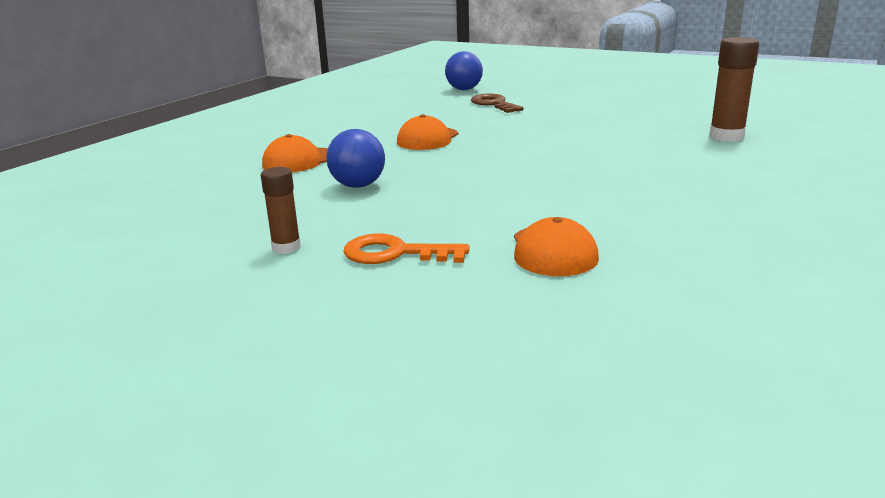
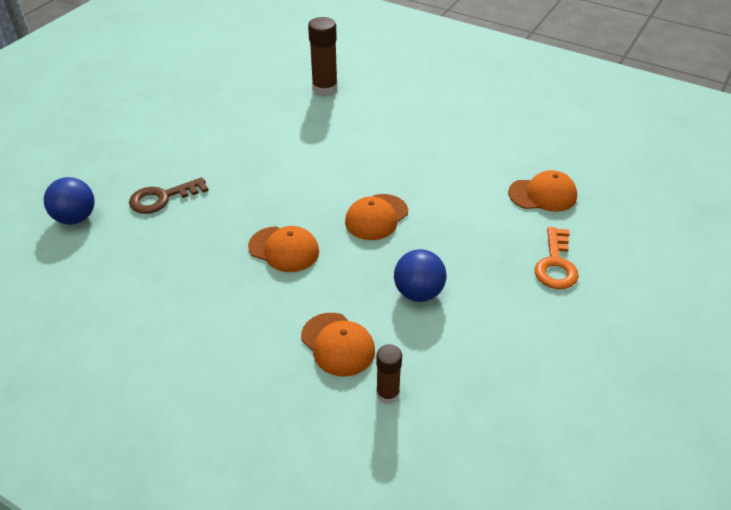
camera: 90 degrees left, 20 degrees up
brown glue stick [261,167,301,254] -> brown glue stick moved to [376,344,402,404]
none -> orange cap [345,194,408,240]

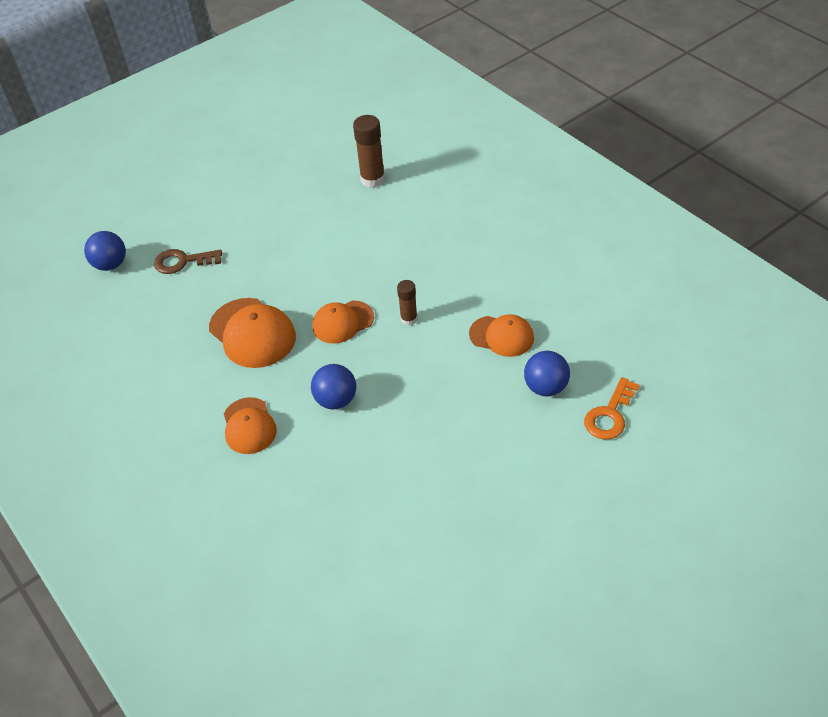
camera: 25 degrees right, 5 degrees up
orange cap [248,226,319,272] -> orange cap [209,298,296,368], size x1.53
brown glue stick [376,344,402,404] -> brown glue stick moved to [397,280,418,326]
orange key [535,227,579,289] -> orange key moved to [584,377,640,440]
none -> blue ball [524,351,570,397]

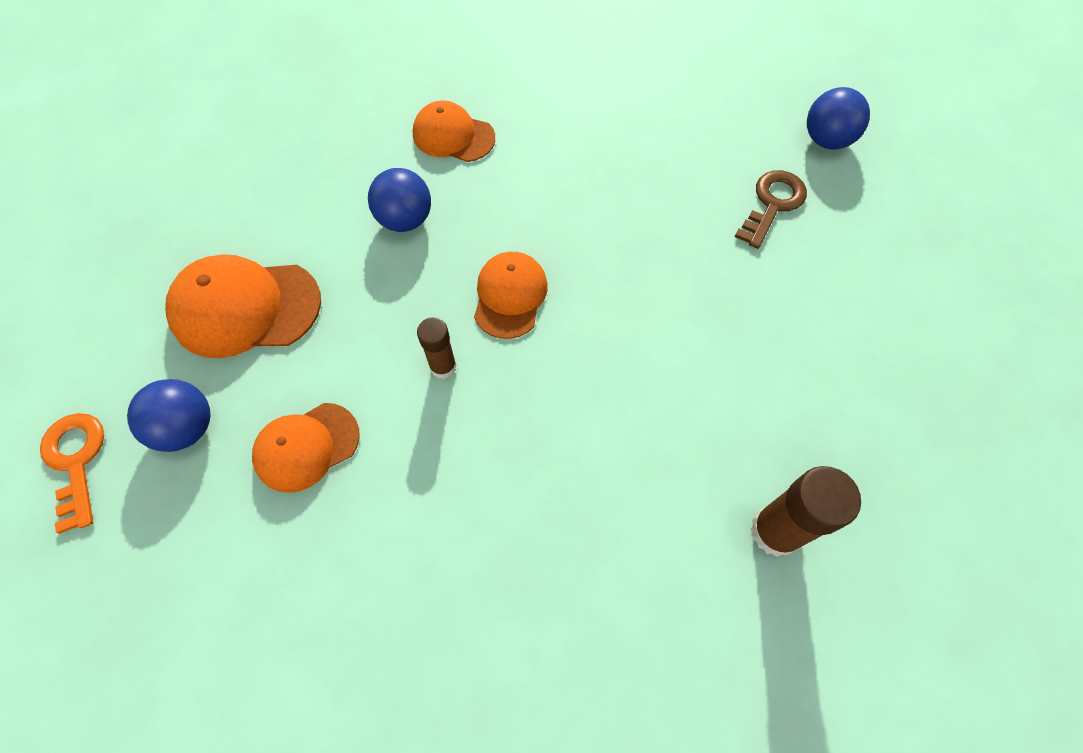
camera: 125 degrees right, 15 degrees up
orange cap [209,298,296,368] -> orange cap moved to [165,254,321,358]

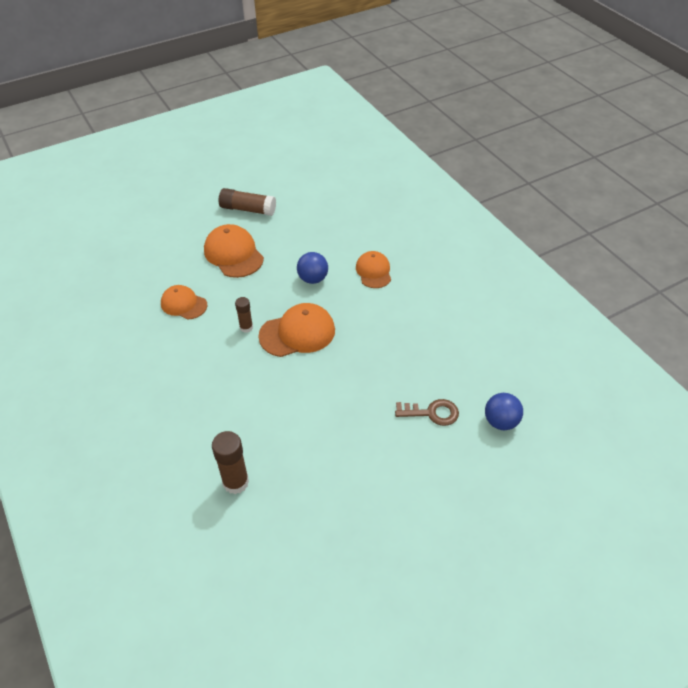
camera: 60 degrees right, 15 degrees down
orange key [40,413,104,534] -> none
blue ball [127,379,210,452] -> none
orange cap [474,252,548,339] -> orange cap [258,303,335,357], size x1.53
none -> brown glue stick [219,188,276,216]

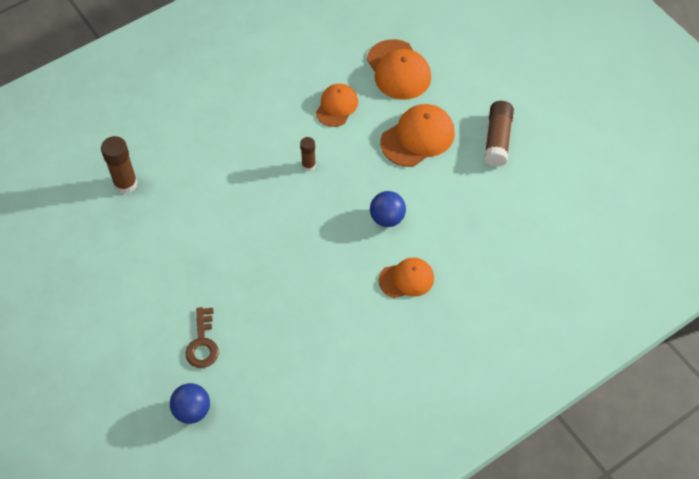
camera: 85 degrees right, 10 degrees up
orange cap [258,303,335,357] -> orange cap moved to [367,39,431,100]

